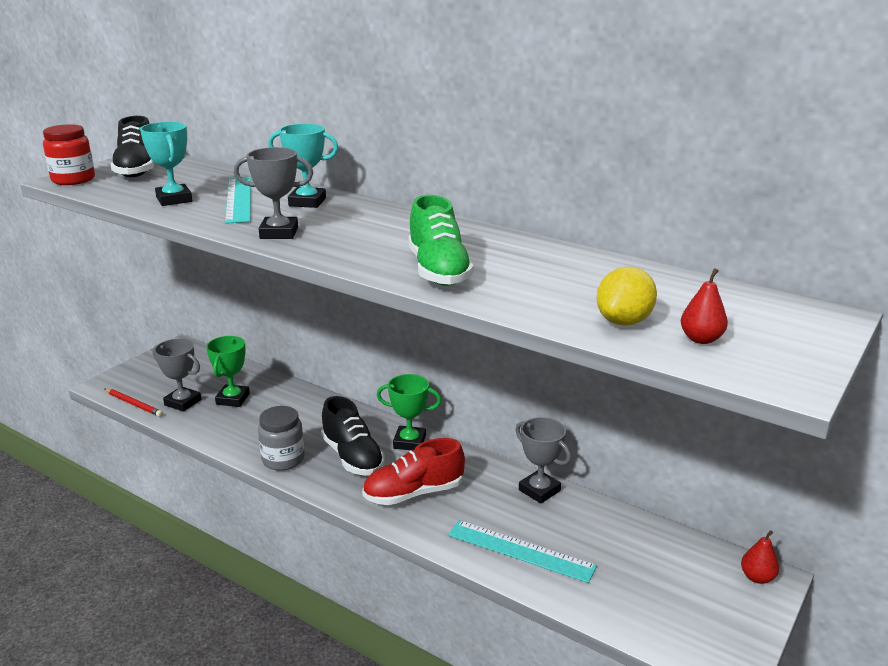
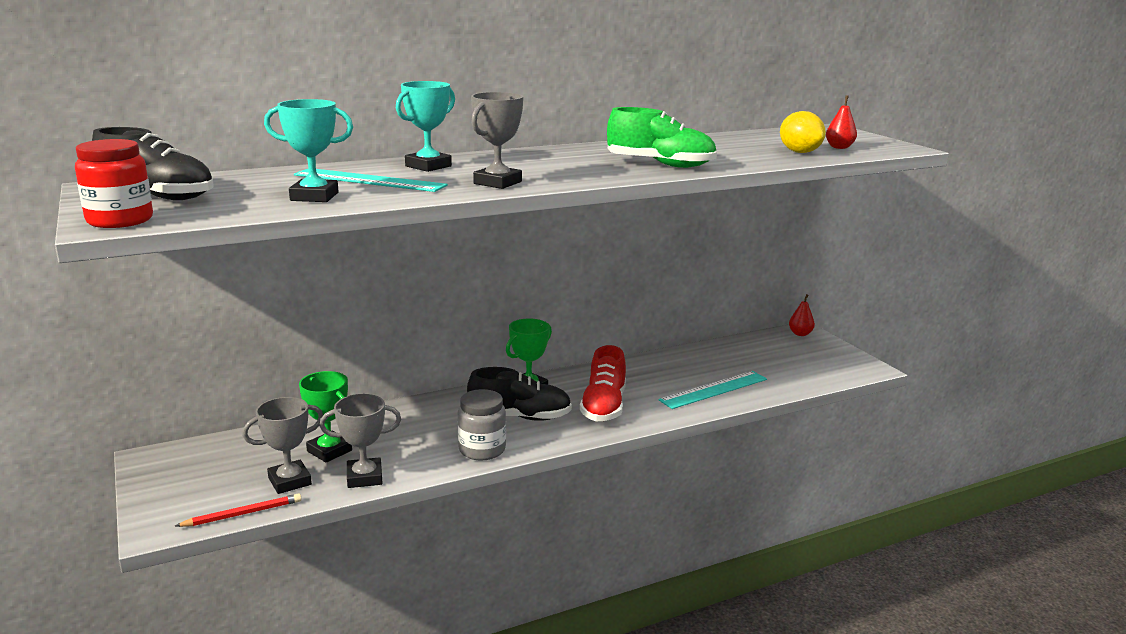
camera: 60 degrees left, 5 degrees down
grey trophy [515,417,571,504] -> grey trophy moved to [320,394,401,488]

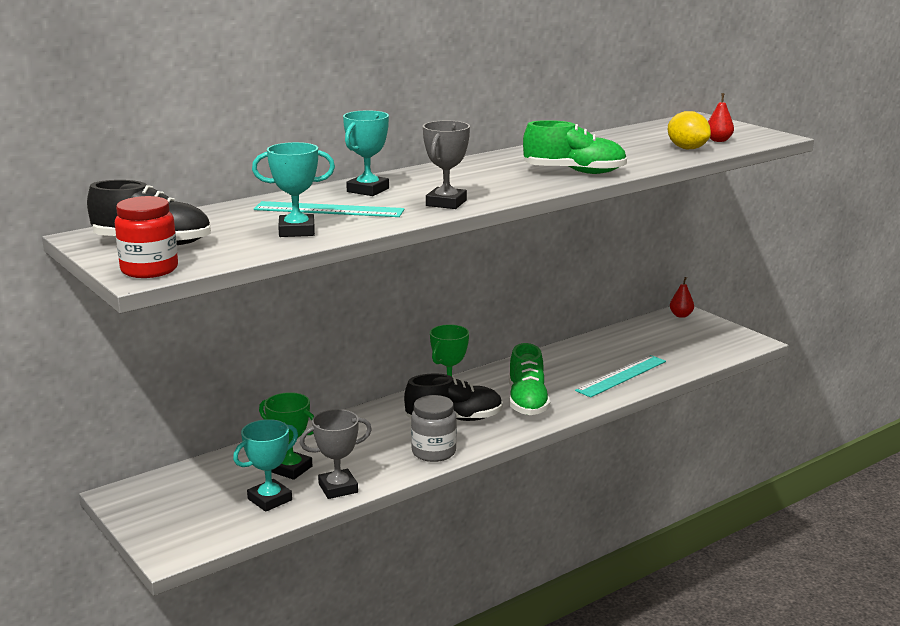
camera: 10 degrees left, 0 degrees up
red pencil [175,493,302,527] -> none
grey trophy [242,397,323,494] -> turquoise trophy [233,419,298,512]
red shoe [580,345,626,421] -> green shoe [509,343,550,415]

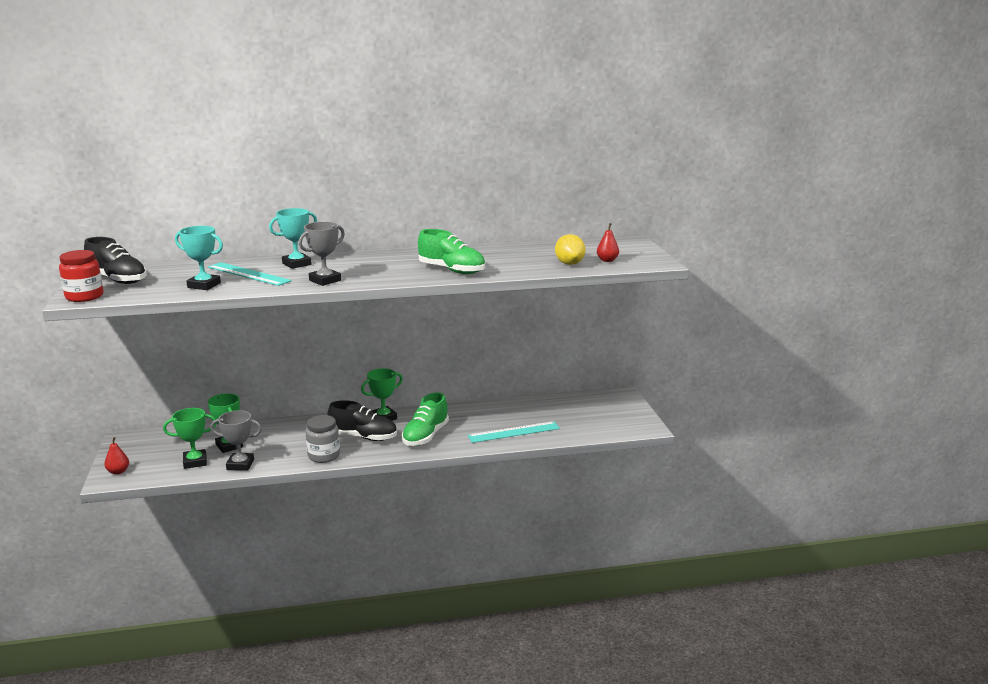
camera: 25 degrees right, 0 degrees up
turquoise trophy [233,419,298,512] -> green trophy [163,408,216,469]
red pear [670,277,694,318] -> red pear moved to [104,437,129,475]

